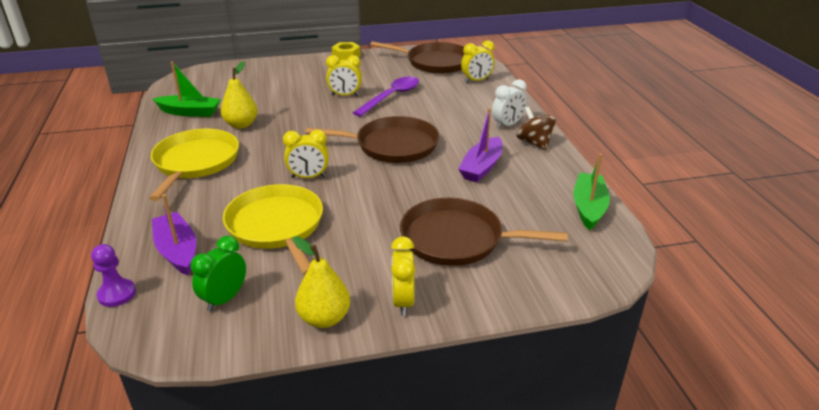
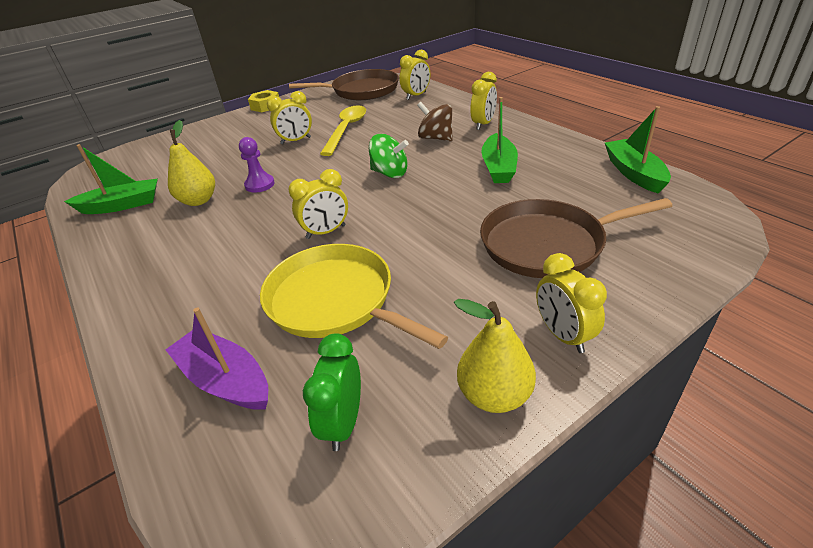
camera: 20 degrees left, 5 degrees up
purple pawn [91,244,136,307] -> purple pawn moved to [239,137,275,192]
yellow pan [149,129,239,201] -> none
brown pan [306,116,439,163] -> green spinning top [369,134,409,178]
purple spoon [353,77,419,117] -> yellow spoon [320,105,366,156]
purple boat [458,108,502,182] -> green boat [481,97,518,183]
white clock [492,79,527,129] -> yellow clock [470,72,497,130]
brown spinning top [516,106,556,150] -> brown spinning top moved to [417,102,453,141]

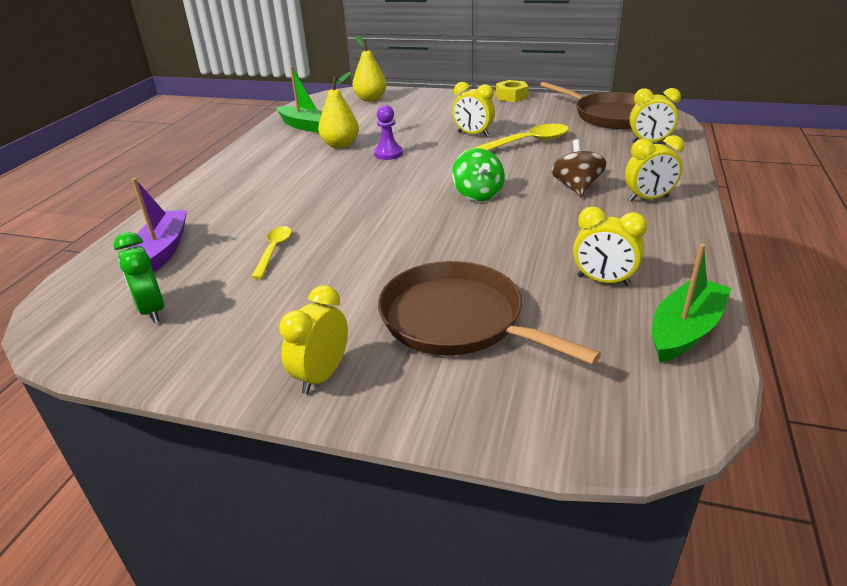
camera: 50 degrees right, 5 degrees down
yellow pan [260,244,448,349] -> yellow spoon [251,226,292,279]
yellow clock [288,169,348,239] -> yellow clock moved to [573,207,647,286]
green clock [303,333,361,451] -> green clock turned 90 degrees counterclockwise [114,232,164,323]
yellow pear [454,299,536,413] -> yellow pear moved to [353,36,387,102]
green boat [481,97,518,183] -> none

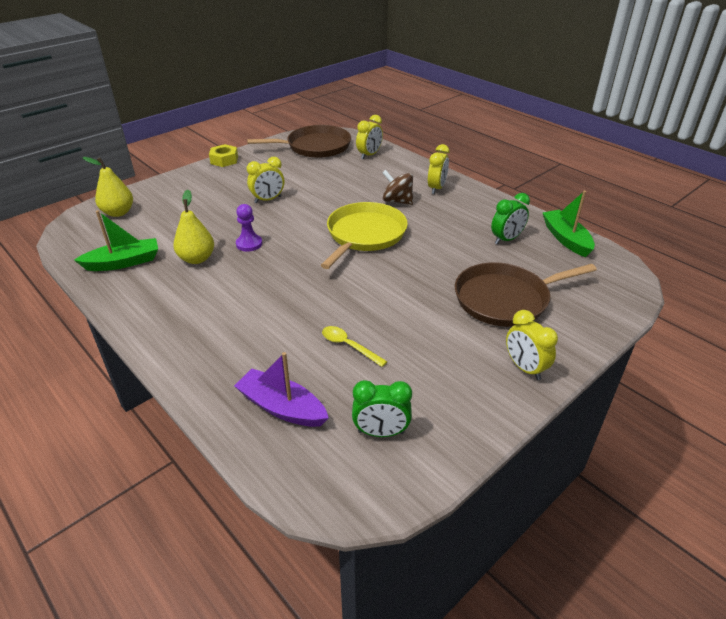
camera: 60 degrees left, 5 degrees up
green spinning top [452,148,505,201] -> yellow pan [321,202,408,269]
yellow spoon [463,124,569,152] -> none
yellow clock [573,207,647,286] -> green clock [491,193,530,244]

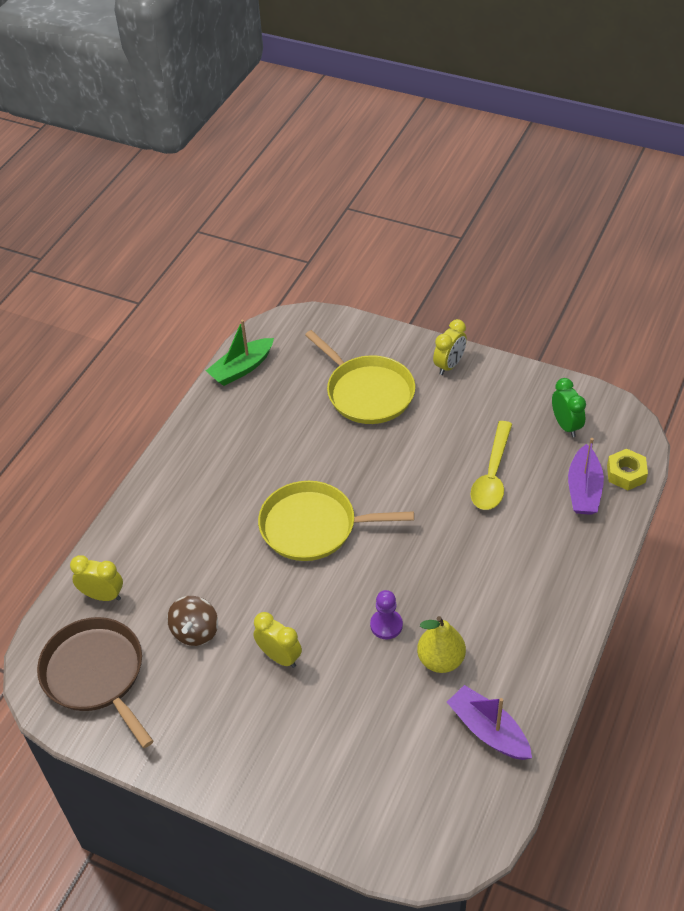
camera: 110 degrees left, 10 degrees up
green boat [74,210,158,271] -> purple boat [447,685,532,760]
yellow pear [82,157,133,217] -> none
yellow nut [209,144,238,167] -> yellow nut moved to [607,449,648,490]
yellow spoon [322,326,388,367] -> yellow spoon [471,421,512,510], size x1.71
brown spinning top [382,170,413,205] -> brown spinning top moved to [167,596,218,646]
yellow clock [428,144,449,194] -> none
brown pan [455,262,597,327] -> yellow pan [305,330,415,424]
green clock [491,193,530,244] -> none

